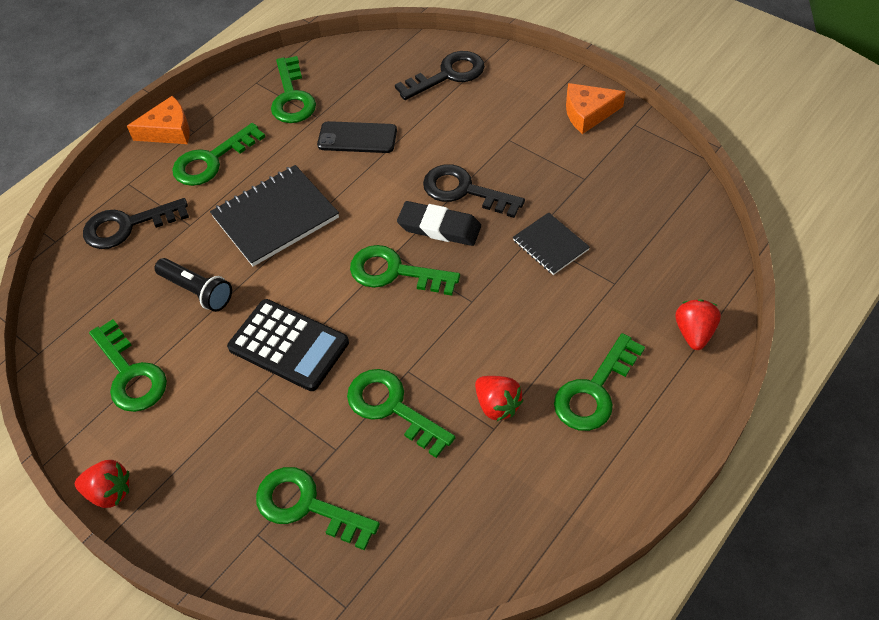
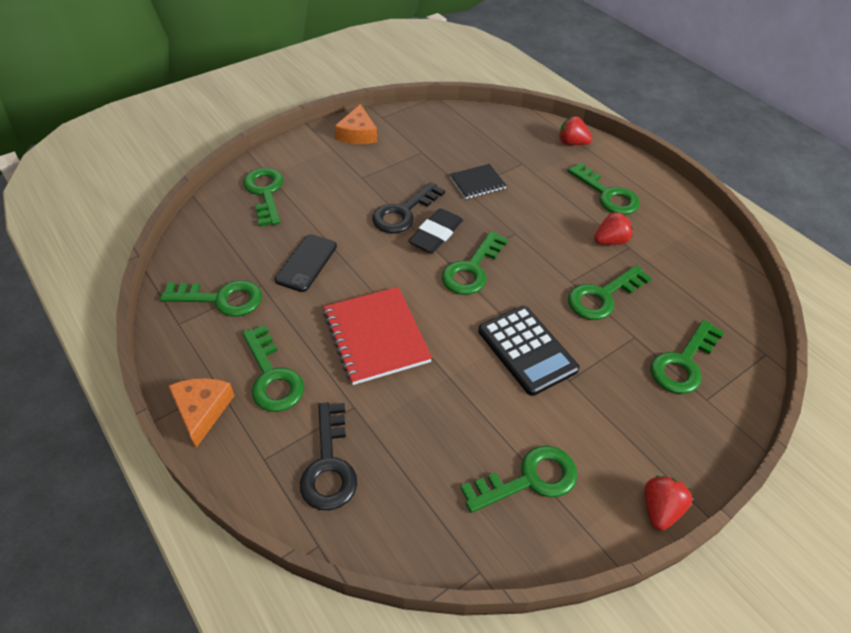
camera: 80 degrees left, 5 degrees down
black flashlight [154,258,232,312] -> none
black notebook [210,165,339,267] -> red notebook [323,287,432,385]
black calculator [227,299,349,391] -> black calculator turned 105 degrees clockwise [478,306,580,396]
black key [395,51,485,100] -> green key [243,168,284,227]

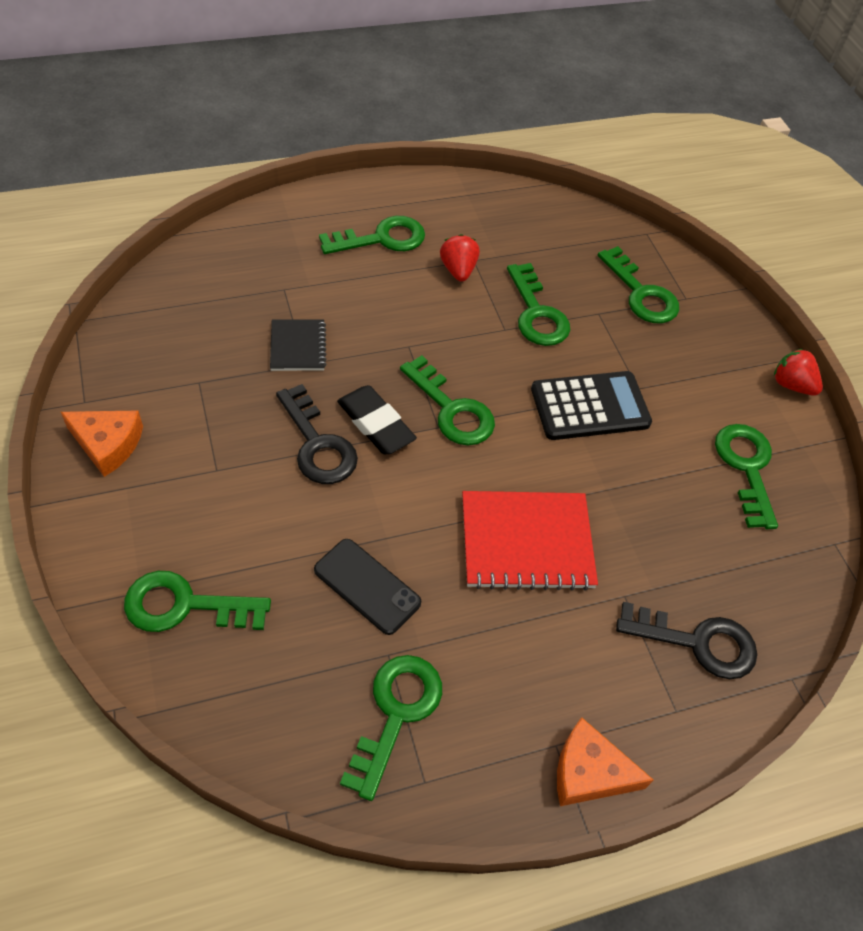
camera: 75 degrees left, 5 degrees up
green key [242,325,304,412] -> none
red strawberry [559,116,593,145] -> none

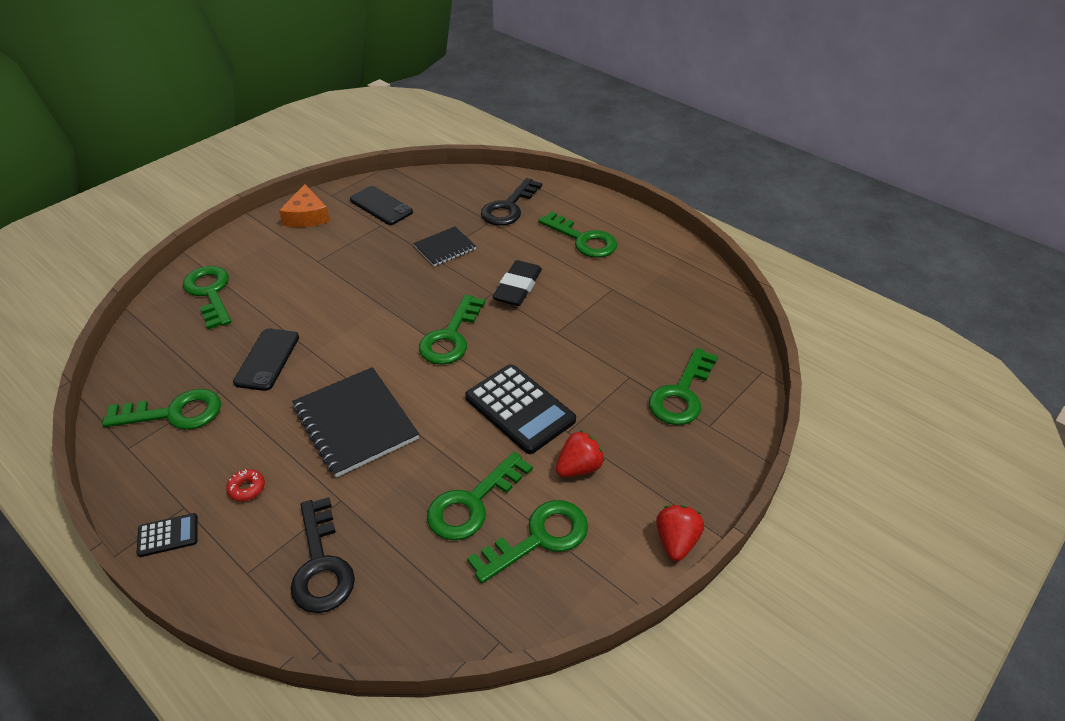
camera: 65 degrees right, 10 degrees down
black key [276,384,358,484] -> black key moved to [481,178,542,226]
black eraser [337,385,417,454] -> black eraser moved to [492,260,542,306]
red strawberry [440,234,480,282] -> red strawberry moved to [556,430,605,477]
red notebook [462,491,598,591] -> black notebook [292,367,419,478]
green key [507,263,570,346] -> green key moved to [427,452,533,541]
orange cheese [557,717,654,806] -> black calculator [137,513,198,557]
none -> red donut [226,469,265,501]
none -> black phone [350,186,413,225]

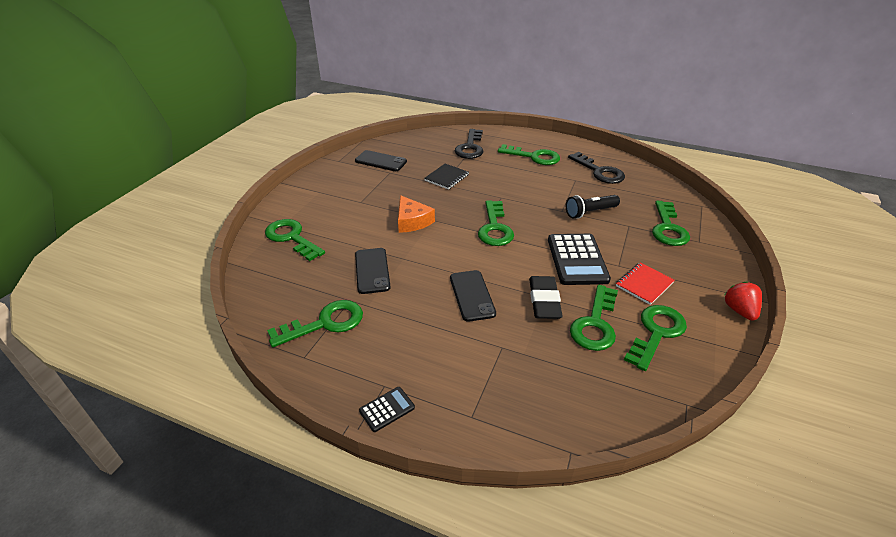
camera: 20 degrees left, 5 degrees down
red donut [226,469,265,501] -> none
orange cheese [279,184,330,227] -> orange cheese moved to [398,195,435,233]
black key [290,497,355,613] -> black key moved to [568,152,625,184]
black notebook [292,367,419,478] -> black phone [450,270,496,322]
black calculator [465,364,576,454] -> black calculator turned 60 degrees clockwise [548,234,611,285]
black eraser [492,260,542,306] -> black eraser moved to [529,276,563,319]
red strawberry [556,430,605,477] -> red notebook [616,262,675,305]
none -> black flashlight [566,195,620,219]

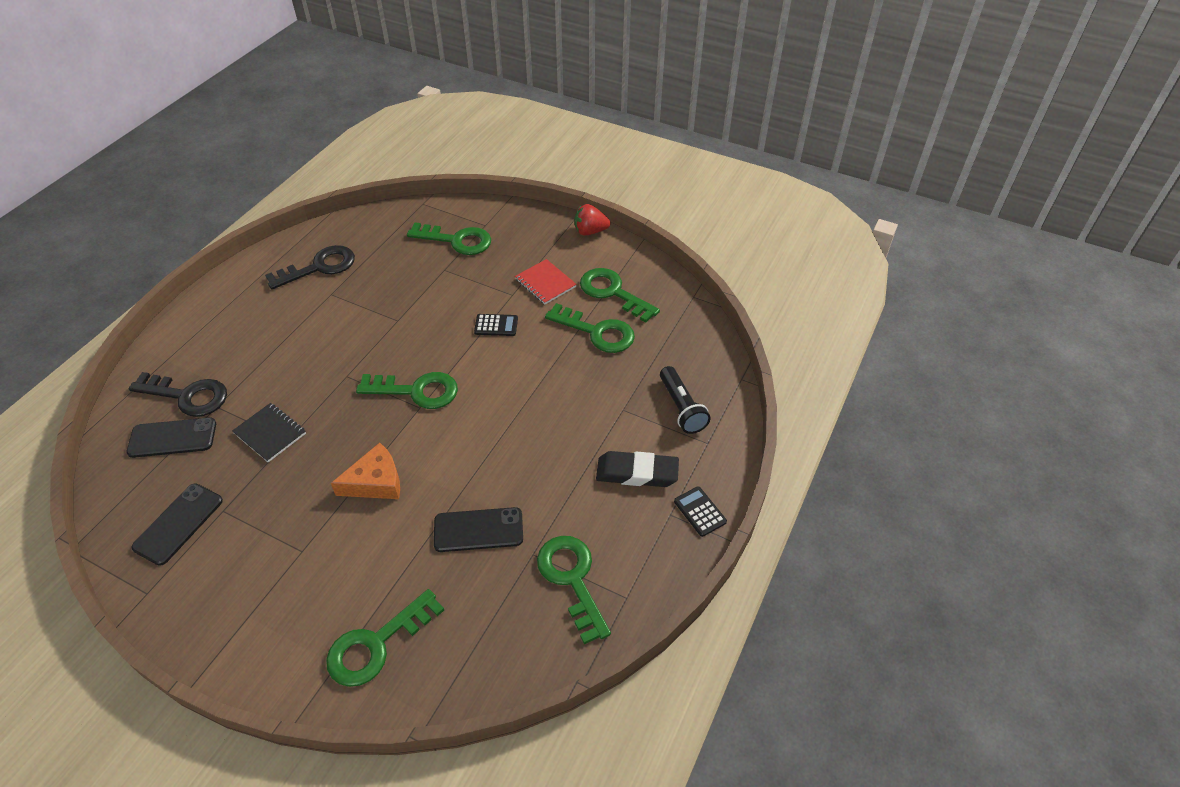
camera: 85 degrees left, 10 degrees up
black phone [450,270,496,322] -> black phone moved to [127,417,216,458]
green key [498,144,560,165] -> none
black eraser [529,276,563,319] -> black eraser moved to [596,451,679,487]
black calculator [548,234,611,285] -> black calculator [474,314,518,336], size x0.49
black flashlight [566,195,620,219] -> black flashlight moved to [660,366,711,434]

